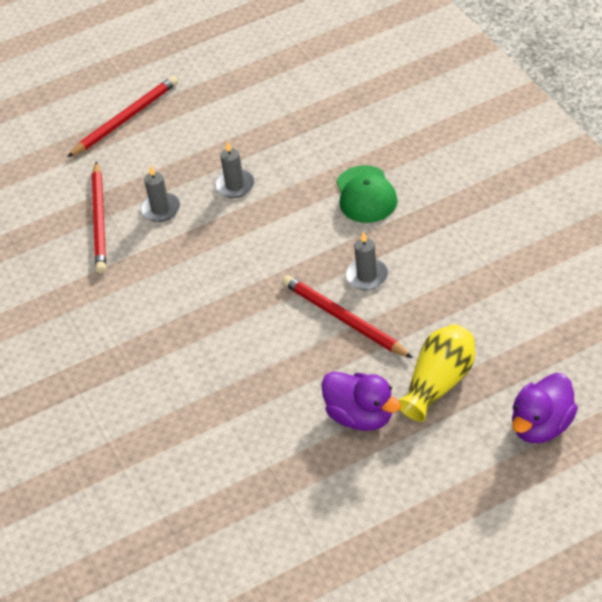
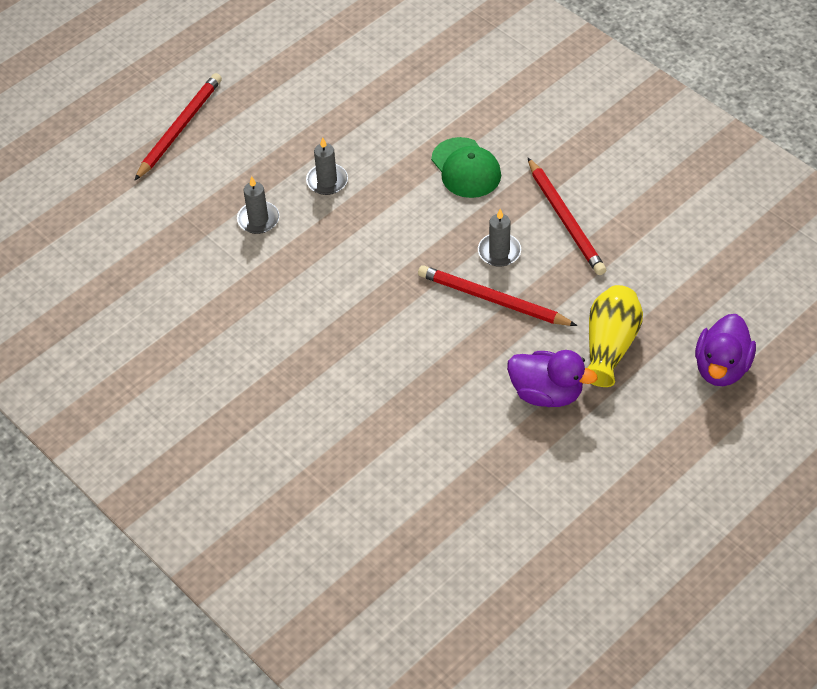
camera: 20 degrees left, 5 degrees up
red pencil [92,161,106,274] -> red pencil moved to [527,157,606,275]

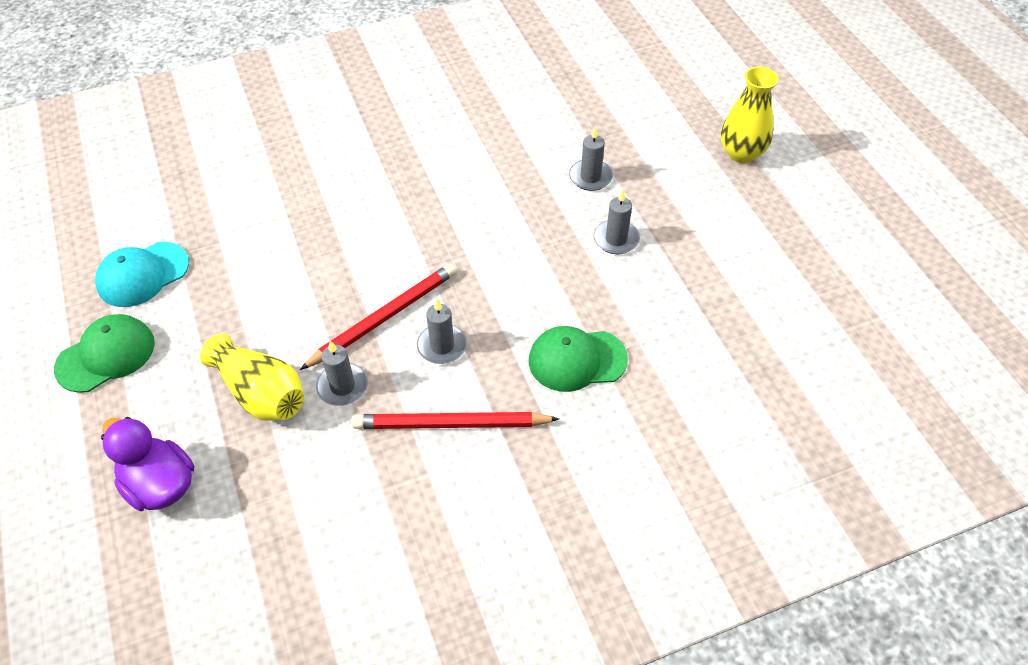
camera: 110 degrees right, 0 degrees up
red pencil [134,73,222,181] -> yellow vase [721,67,779,163]
purple duck [507,350,598,407] -> none
none -> green cap [54,314,155,393]
none -> turquoise cap [95,242,189,307]
none -> grey candle [316,340,368,406]

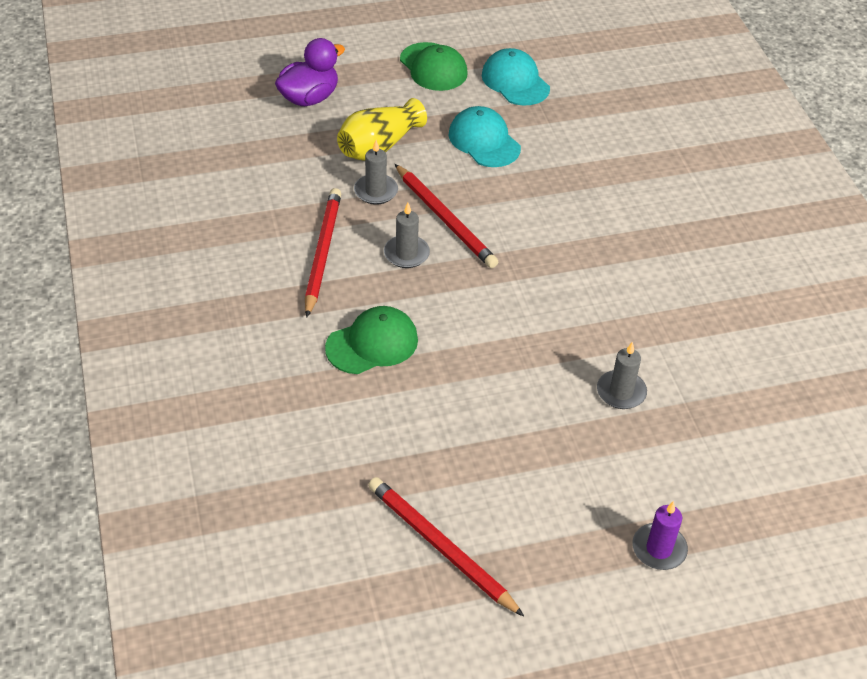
camera: 95 degrees right, 5 degrees down
green cap [529,326,628,392] -> green cap turned 60 degrees clockwise [325,306,418,374]
grey candle [594,190,640,254] -> none
yellow vase [721,67,779,163] -> purple candle [632,501,688,570]
none -> red pencil [368,477,524,616]
none -> turquoise cap [449,106,521,167]

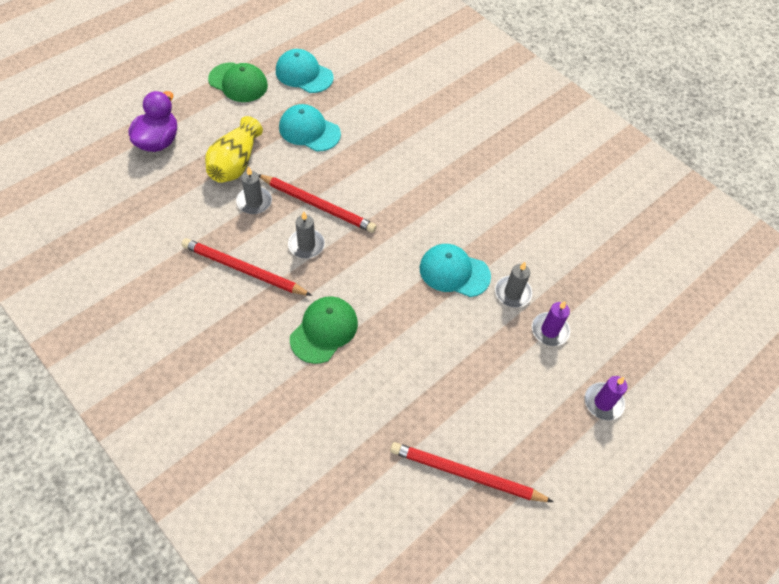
camera: 30 degrees left, 10 degrees up
red pencil [305,188,341,318] -> red pencil turned 45 degrees counterclockwise [181,238,312,296]
none -> turquoise cap [420,244,491,297]
none -> purple candle [532,301,570,346]

